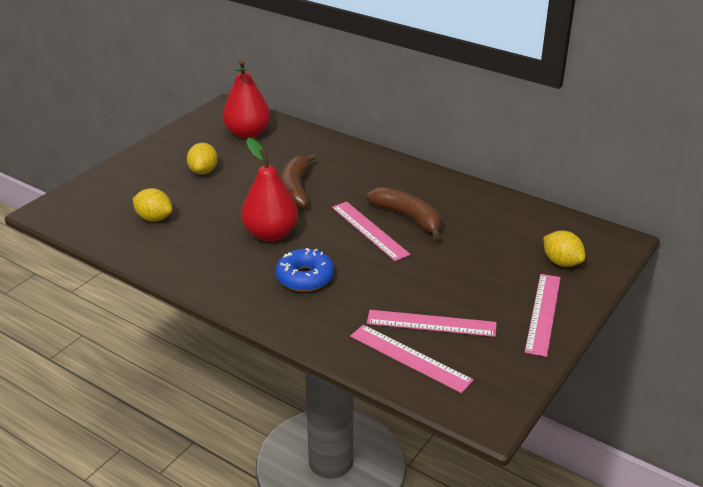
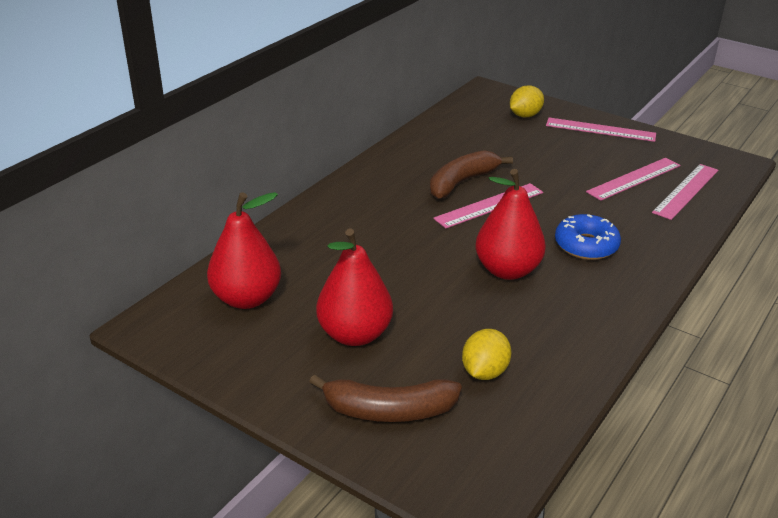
camera: 90 degrees left, 0 degrees up
yellow lemon [187,143,218,174] -> red pear [316,229,393,346]
brown banana [280,153,316,209] -> brown banana moved to [309,374,462,422]
pink ruler [367,310,497,337] -> pink ruler turned 45 degrees clockwise [586,158,681,201]

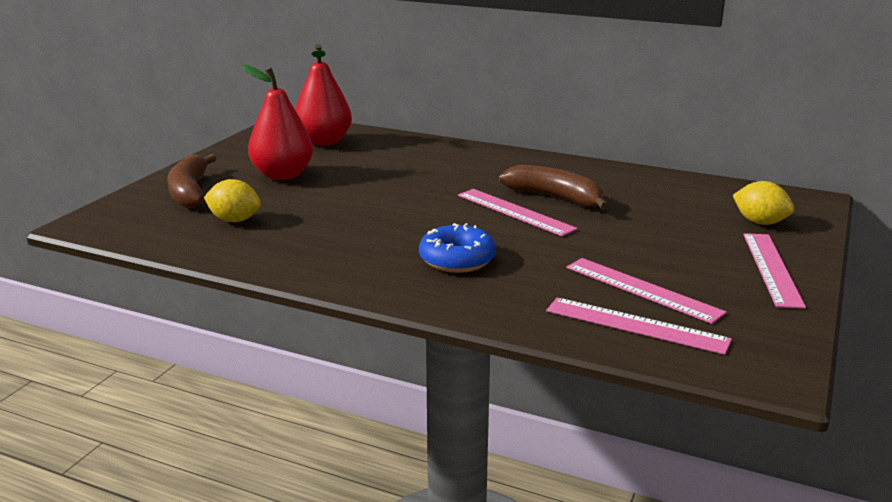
camera: 80 degrees right, 10 degrees down
red pear [475,169,546,280] -> none

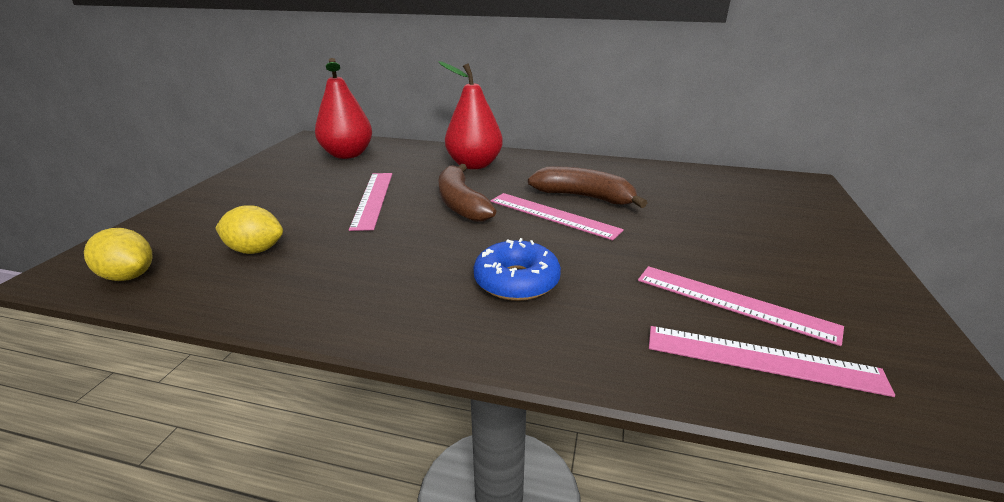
camera: 10 degrees left, 5 degrees up
brown banana [167,154,216,208] -> brown banana moved to [439,164,496,222]
red pear [242,64,313,180] -> red pear moved to [439,61,503,169]
yellow lemon [733,181,794,225] -> yellow lemon moved to [84,228,153,281]
pink ruler [743,233,806,309] -> pink ruler moved to [349,173,392,231]

